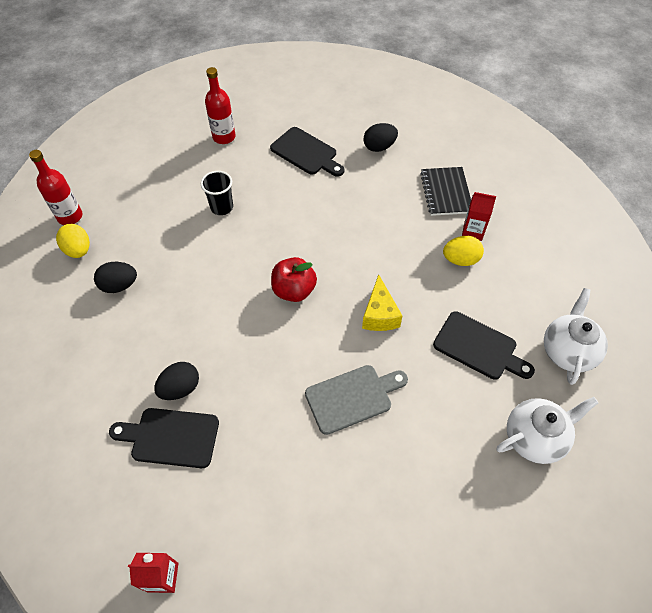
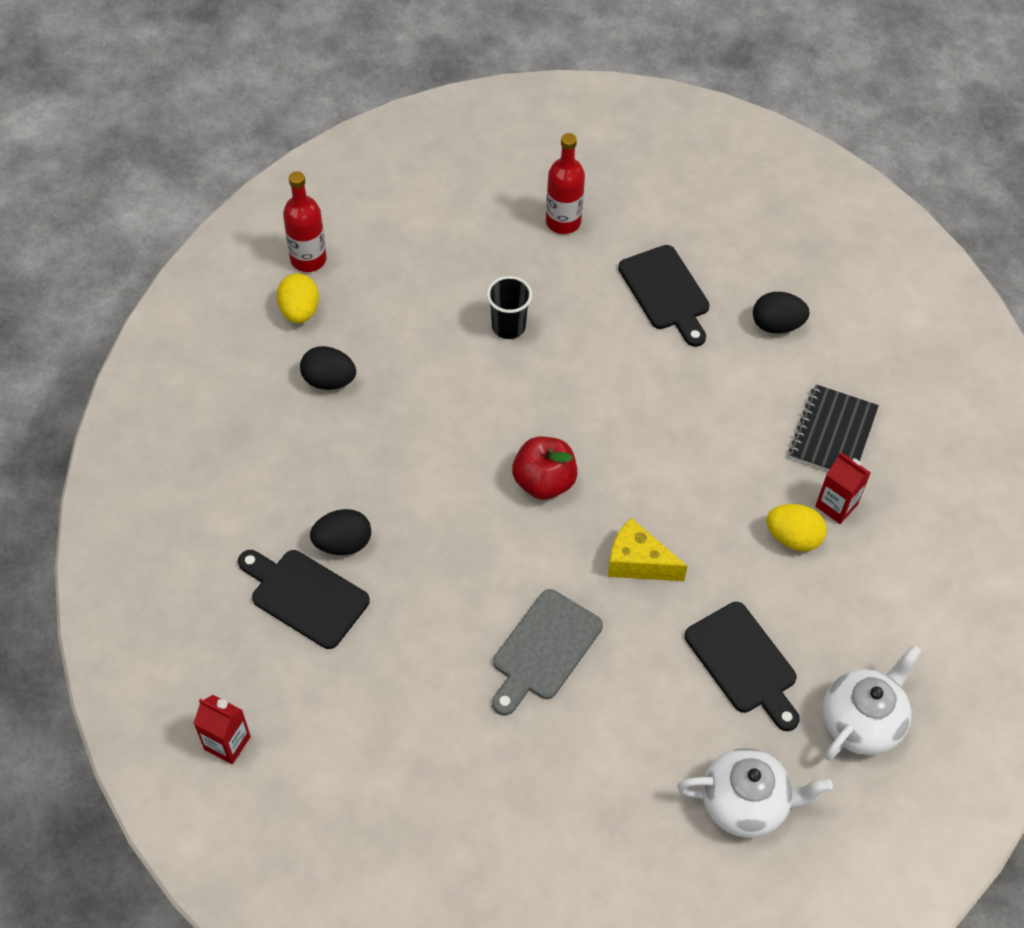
camera: 25 degrees right, 0 degrees up
grey cutting board [305,365,408,435] -> grey cutting board turned 120 degrees clockwise [492,589,603,715]
yellow cheese [362,274,403,331] -> yellow cheese turned 90 degrees clockwise [608,518,688,581]

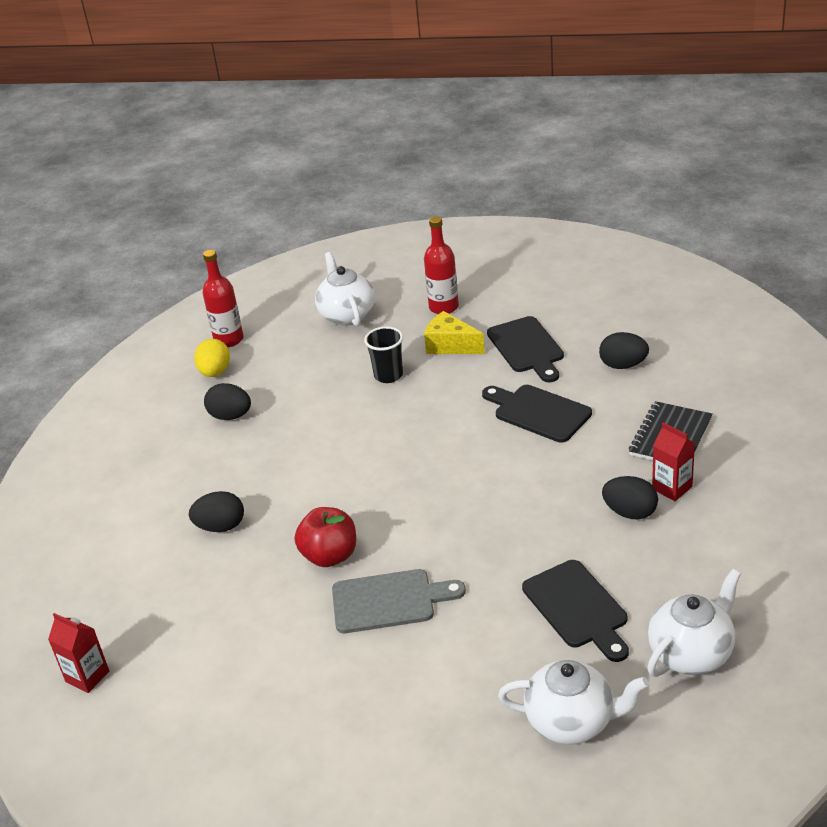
camera: 10 degrees right, 20 degrees down
black cutting board [238,550,370,649] -> black cutting board moved to [482,385,592,443]
grey cutting board [492,589,603,715] -> grey cutting board turned 135 degrees counterclockwise [332,569,466,633]
red apple [512,437,578,500] -> red apple moved to [295,507,356,567]
yellow cheese [608,518,688,581] -> yellow cheese moved to [424,311,485,354]
yellow egg [766,504,827,551] -> black egg [602,476,658,520]
none -> white teapot [315,252,375,326]

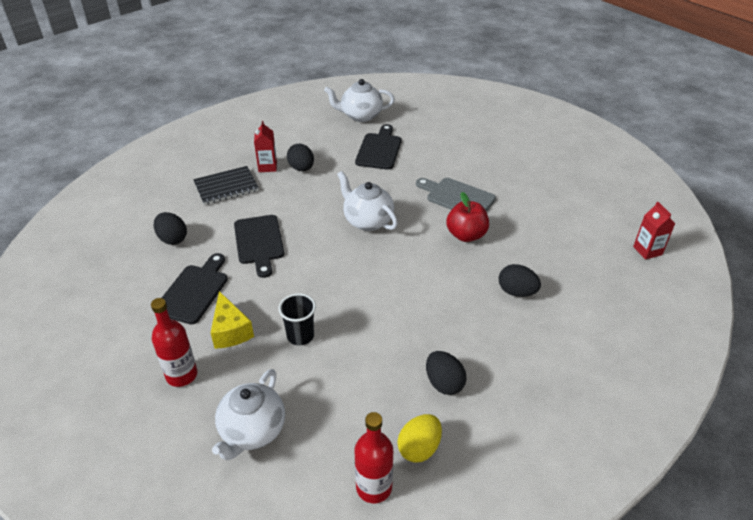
camera: 145 degrees left, 5 degrees up
white teapot [498,660,649,745] -> white teapot moved to [337,171,398,231]

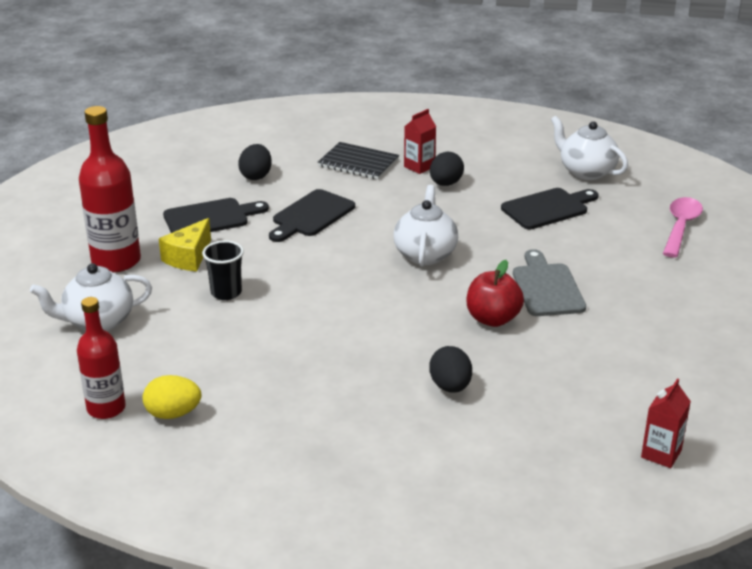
camera: 50 degrees right, 10 degrees down
red bottle [151,298,197,387] -> red bottle [79,106,141,272], size x1.51
black egg [426,351,467,395] -> none
none -> pink spoon [663,197,703,258]

